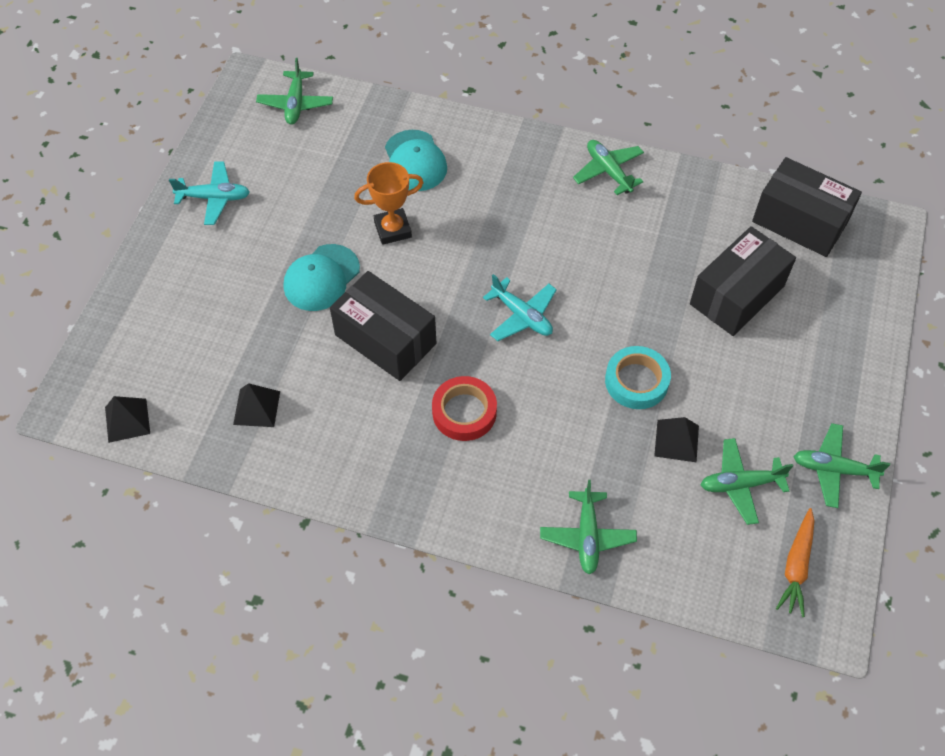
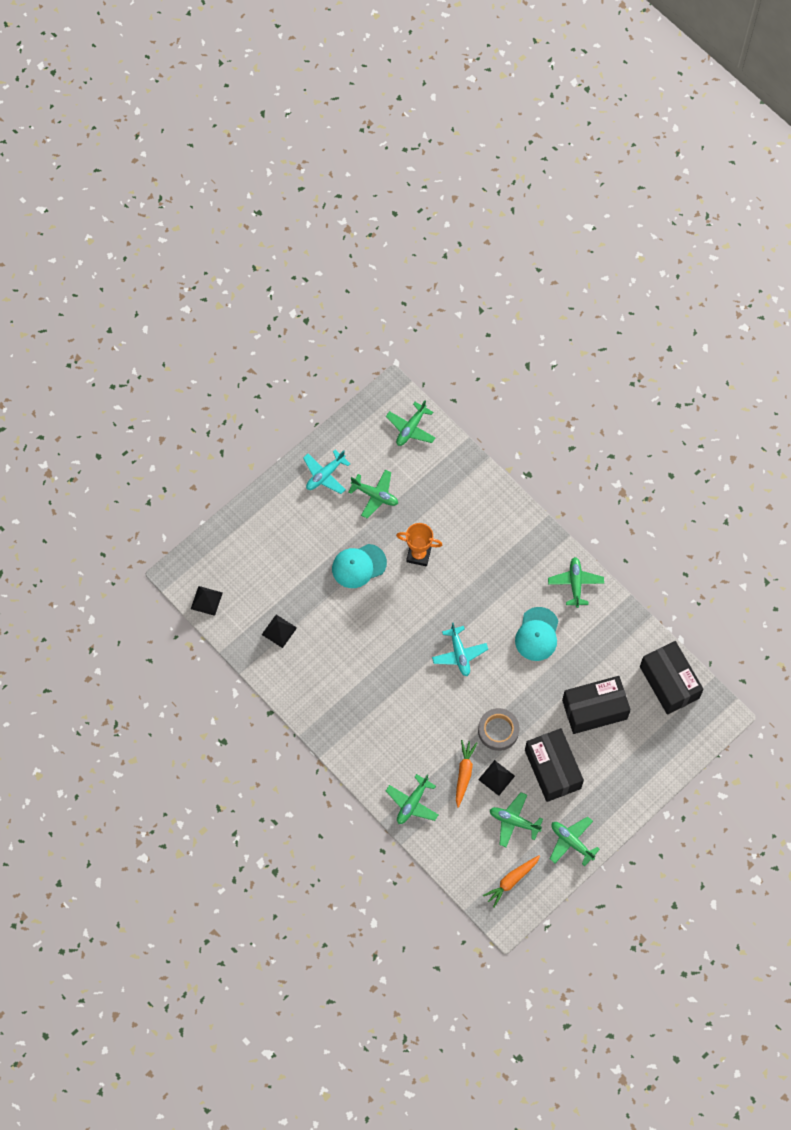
camera: 30 degrees right, 10 degrees up
turquoise plane [169,161,250,225] -> turquoise plane turned 105 degrees clockwise [303,449,350,494]
black box [330,271,436,381] -> black box moved to [525,728,584,802]
turquoise cap [385,130,447,191] -> turquoise cap moved to [515,607,558,661]
red tape [432,376,497,441] -> none
turquoise tape [605,346,671,409] -> grey tape [478,708,519,751]
none -> green plane [349,470,398,518]
none -> orange carrot [456,740,477,808]

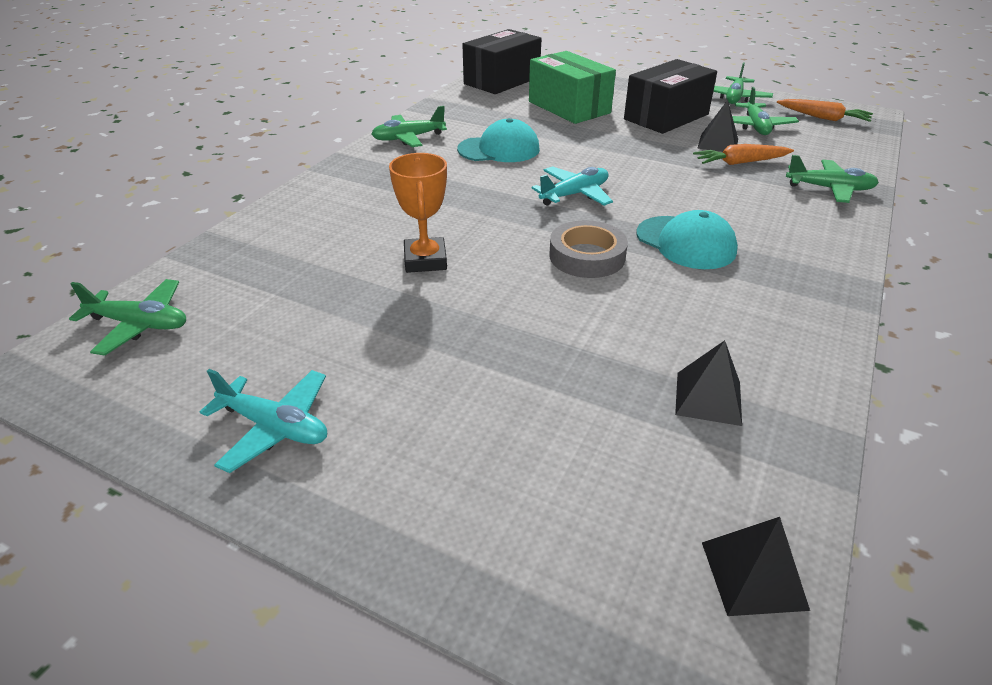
camera: 110 degrees left, 30 degrees down
turquoise cap [332,544,387,588] -> turquoise cap moved to [636,210,738,269]
green plane [349,470,398,518] -> none
grey tape [478,708,519,751] -> grey tape moved to [549,220,628,278]
black box [562,676,631,734] -> green box [529,51,616,124]

